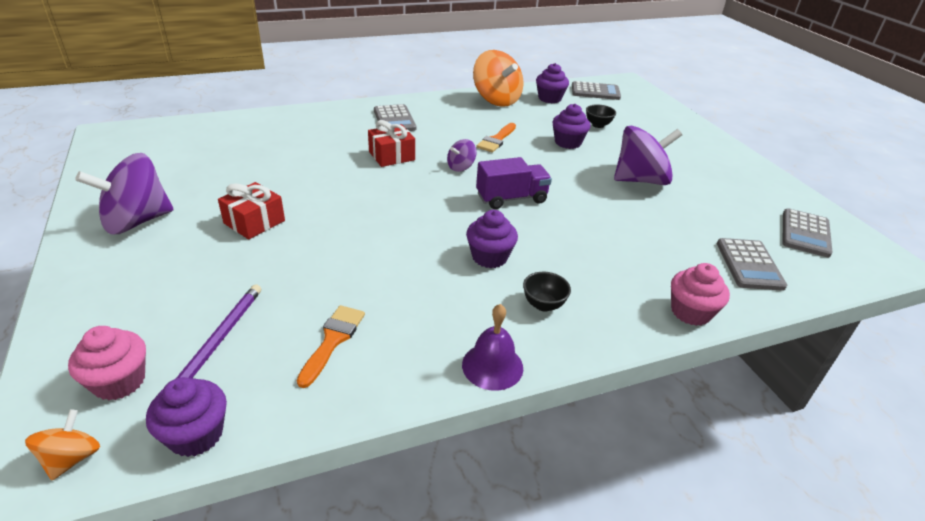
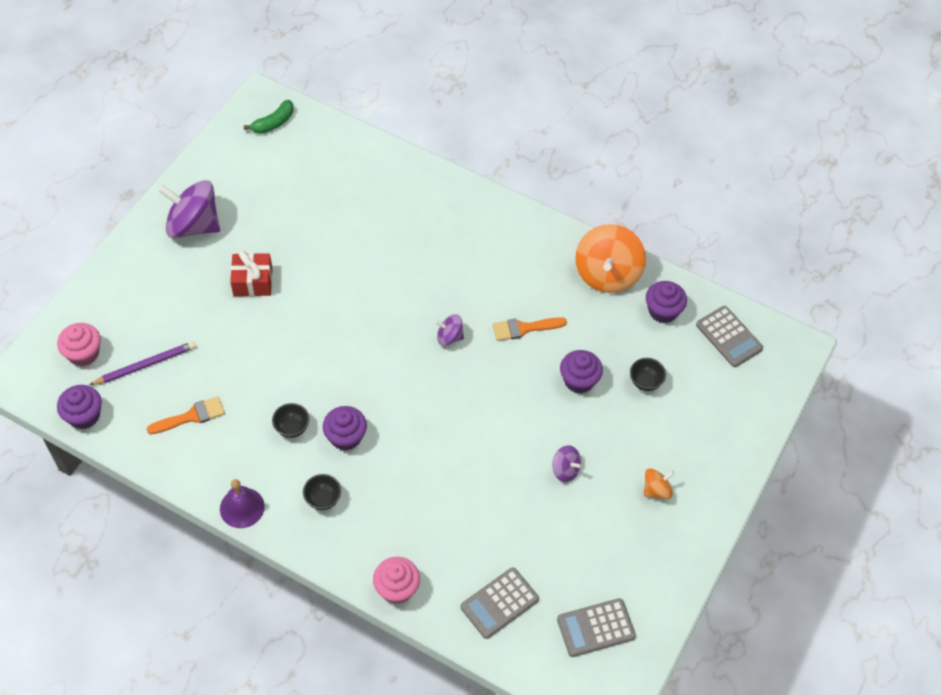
camera: 50 degrees right, 20 degrees up
orange spinning top [25,410,100,480] -> orange spinning top moved to [644,469,675,499]
red gift [368,120,415,167] -> none
grey calculator [374,104,416,131] -> none
purple truck [476,157,552,209] -> none
purple spinning top [614,126,682,185] -> purple spinning top [552,445,581,482], size x0.49
none -> green banana [244,100,294,134]
none -> black bowl [272,403,309,438]

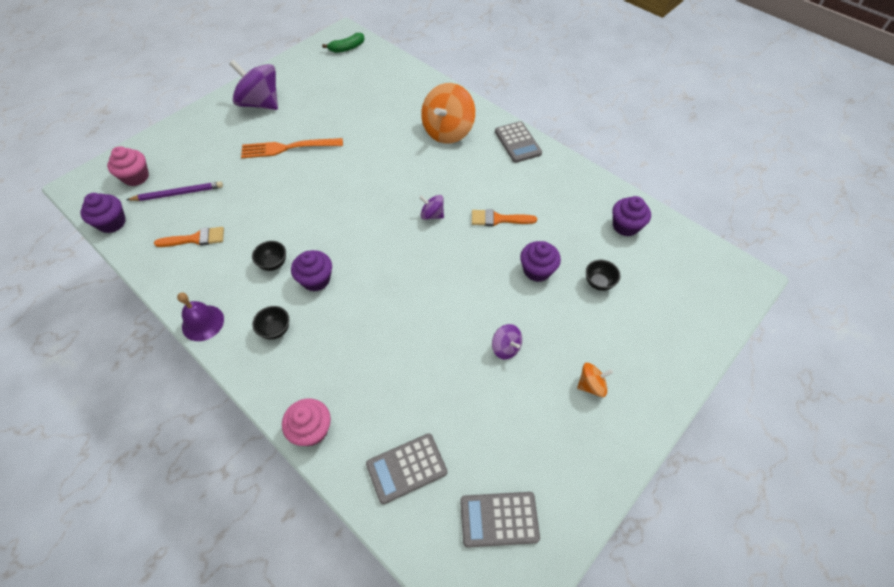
camera: 15 degrees right, 0 degrees up
red gift [230,250,272,296] -> orange fork [241,138,343,158]
orange spinning top [575,224,646,293] -> orange spinning top moved to [421,83,475,144]
grey calculator [696,306,763,367] -> grey calculator moved to [495,121,542,163]

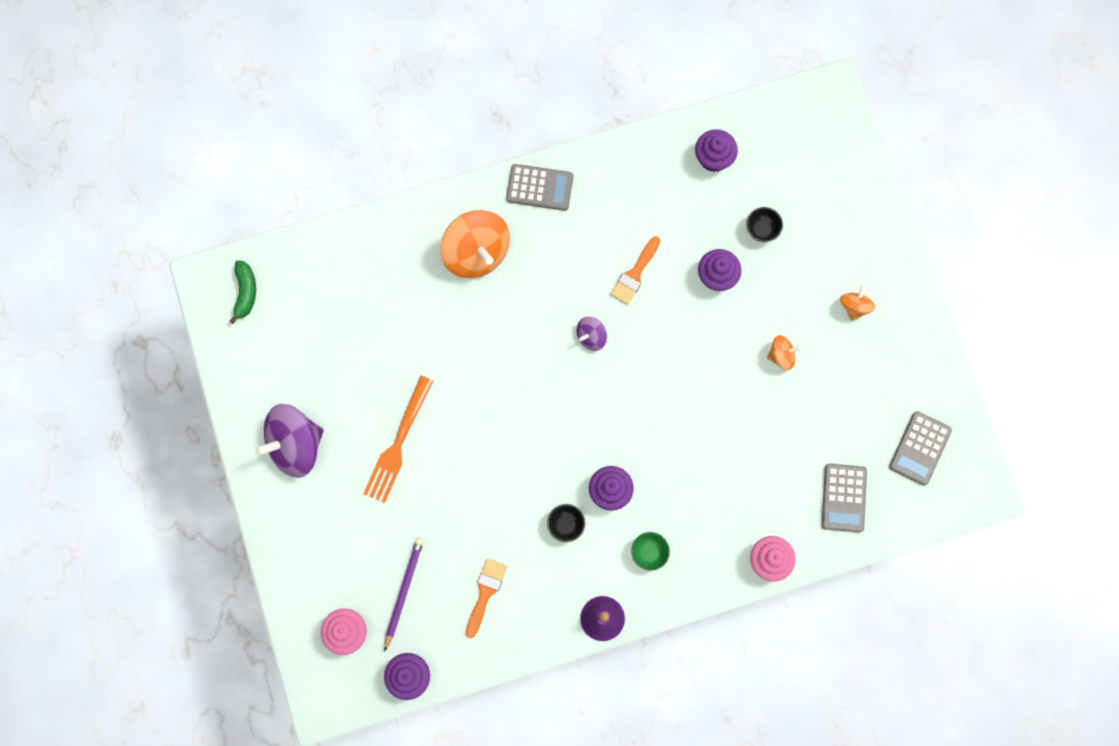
camera: 60 degrees left, 20 degrees up
black bowl [252,306,289,340] -> green bowl [631,532,670,571]
purple spinning top [492,324,522,360] -> orange spinning top [767,335,801,370]

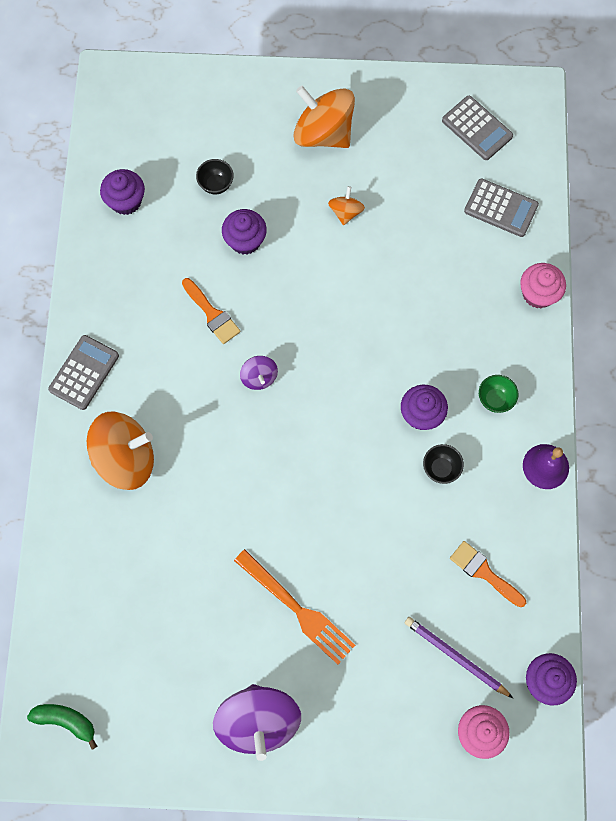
camera: 70 degrees left, 5 degrees down
orange spinning top [840,286,875,320] -> orange spinning top [294,86,355,148], size x2.06

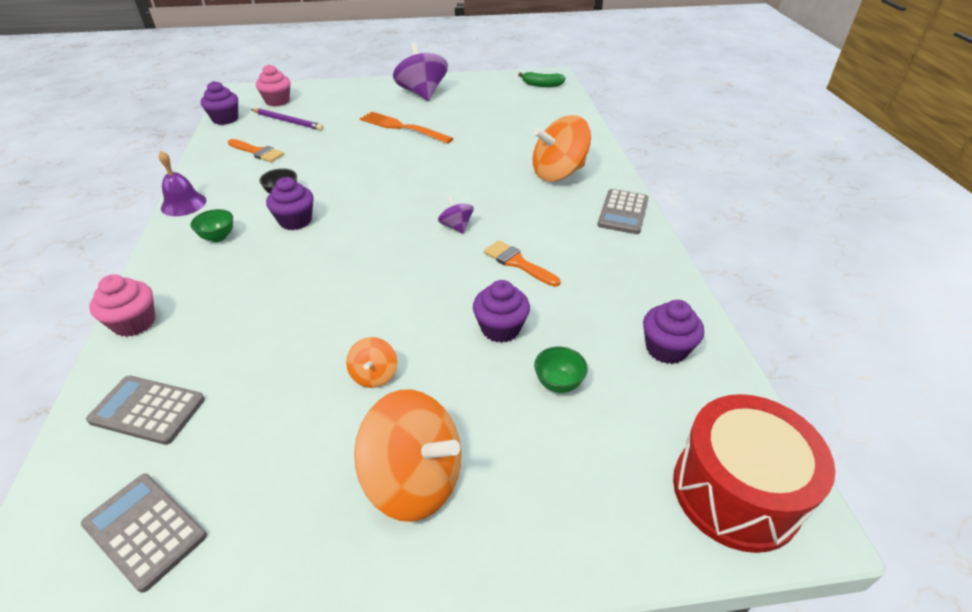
camera: 170 degrees right, 30 degrees down
black bowl [196,159,234,194] -> green bowl [534,347,588,393]
none -> red drum [673,394,835,553]

